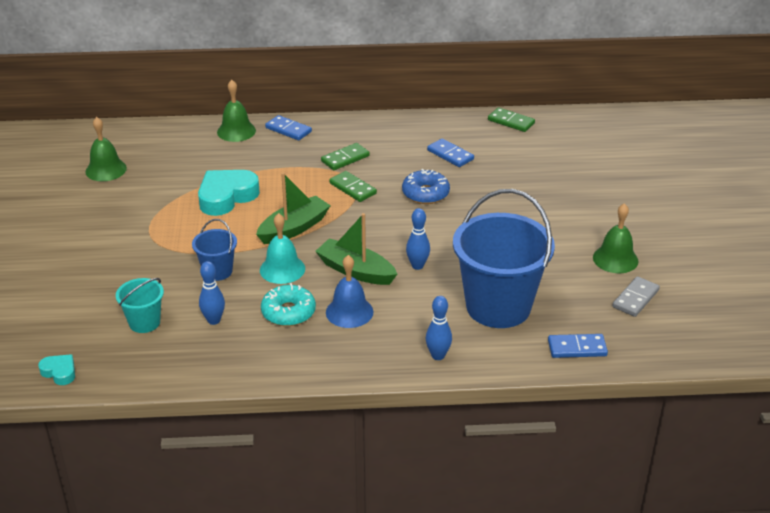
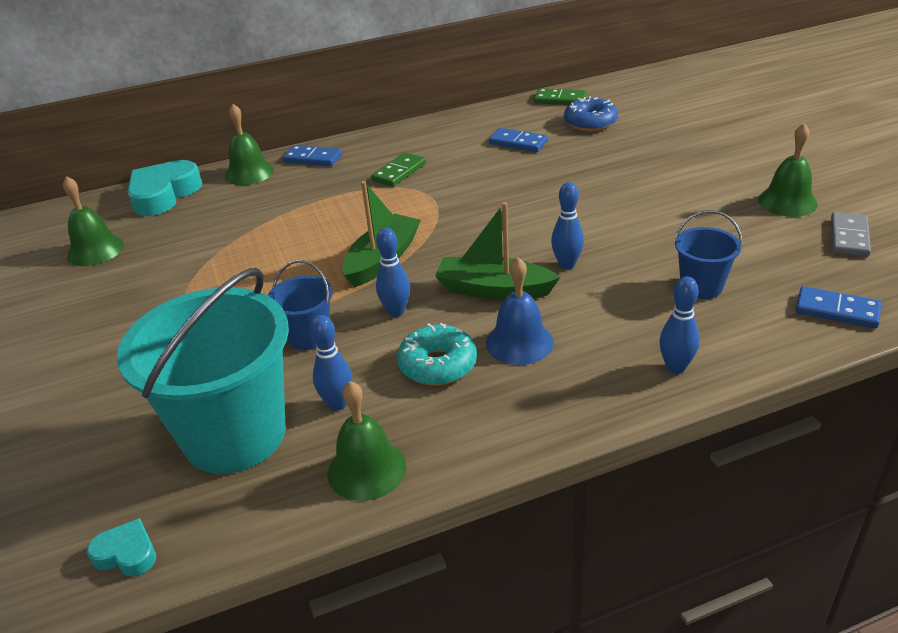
camera: 15 degrees left, 0 degrees up
turquoise bucket [116,278,164,333] -> turquoise bucket [117,268,289,474], size x2.13
turquoise heart [198,170,260,216] -> turquoise heart moved to [128,160,202,216]
turquoise bell [260,213,305,284] -> blue bowling pin [376,228,410,317]
green domino [329,171,377,202] -> none
blue donut [402,169,450,204] -> blue donut moved to [564,96,618,132]
blue bucket [453,189,555,328] -> blue bucket [674,210,743,299], size x0.47
blue domino [548,334,608,358] -> blue domino turned 45 degrees clockwise [796,286,881,328]
none -> green bell [327,381,406,501]

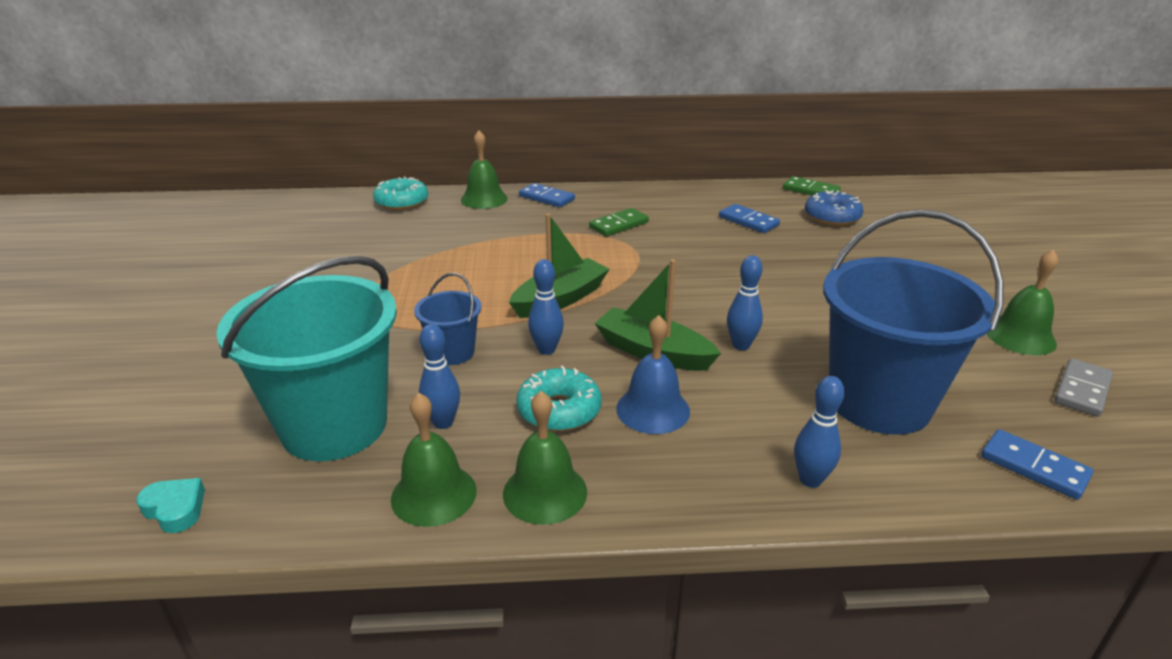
camera: 15 degrees right, 5 degrees down
green bell [63,176,124,266] -> green bell moved to [503,391,587,525]
turquoise heart [128,160,202,216] -> turquoise donut [373,177,428,211]
blue bucket [674,210,743,299] -> blue bucket [823,209,1004,435], size x2.13

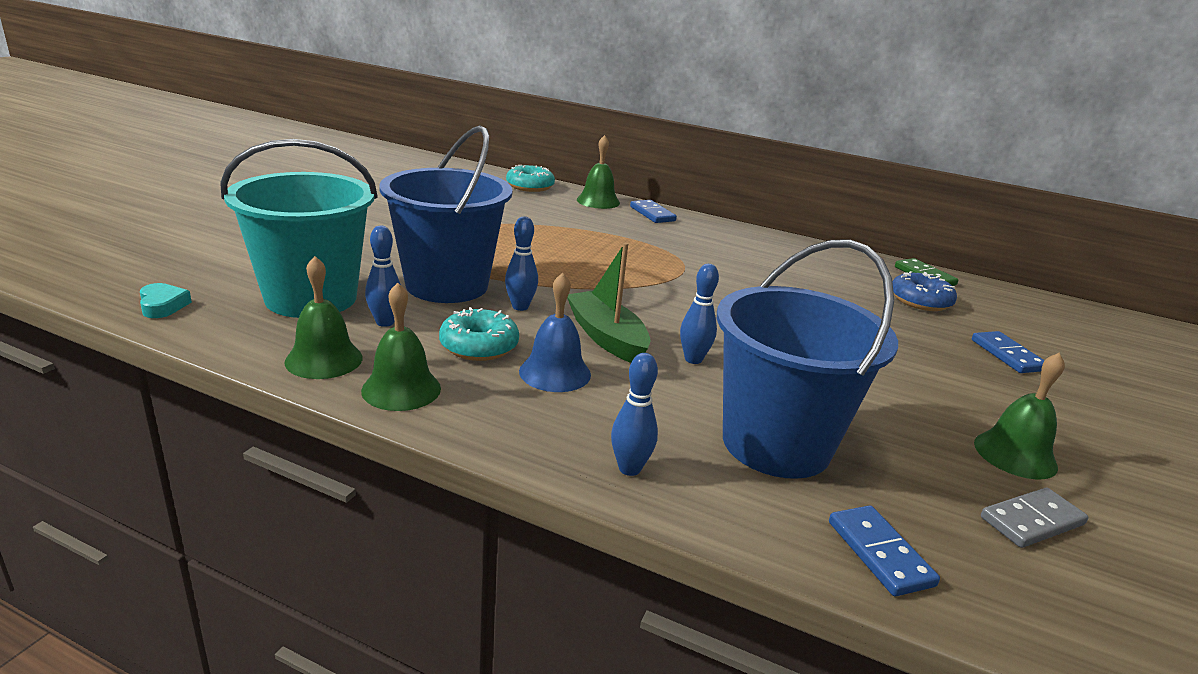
camera: 25 degrees right, 5 degrees down
blue bucket [414,273,481,365] -> blue bucket [379,125,513,303], size x2.13
green boat [509,213,609,318] -> none
green domino [589,208,649,236] -> none
blue domino [719,204,780,233] -> blue domino moved to [972,331,1045,373]

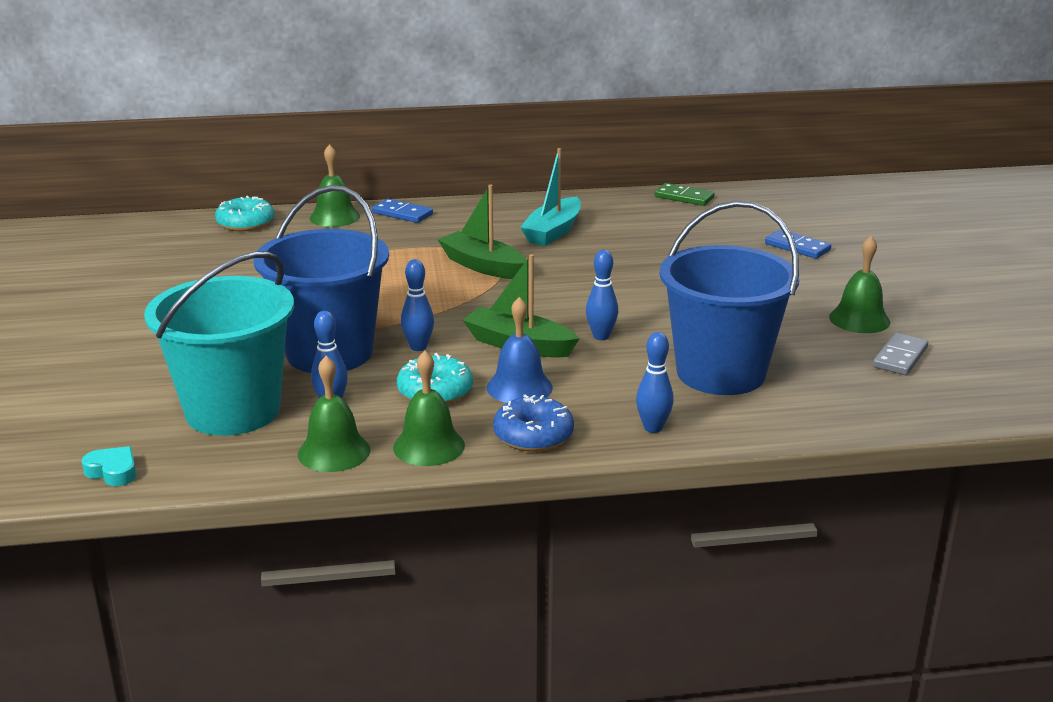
camera: 30 degrees left, 0 degrees up
blue domino [829,505,940,596] -> none
blue donut [892,271,957,311] -> blue donut moved to [493,394,574,452]
none -> green boat [437,184,526,279]
none -> turquoise boat [520,148,581,246]

